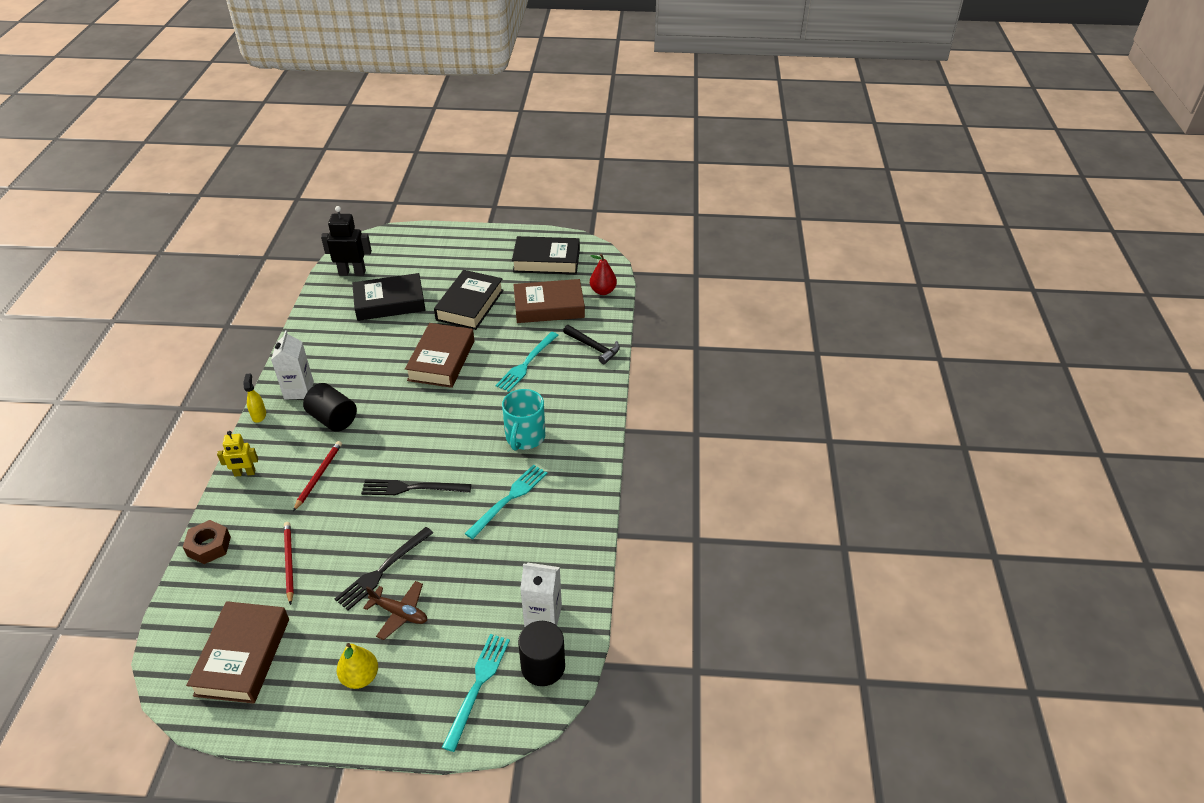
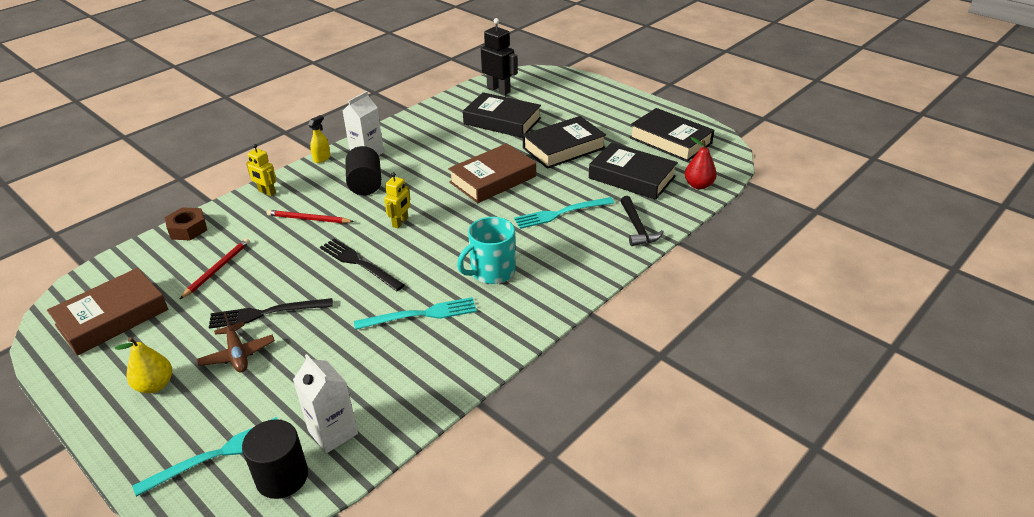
camera: 40 degrees right, 5 degrees down
red pencil [293,441,342,511] -> red pencil turned 135 degrees counterclockwise [267,210,354,223]
brown book [513,279,585,323] -> black book [589,143,678,200]
none -> yellow robot [384,172,410,228]

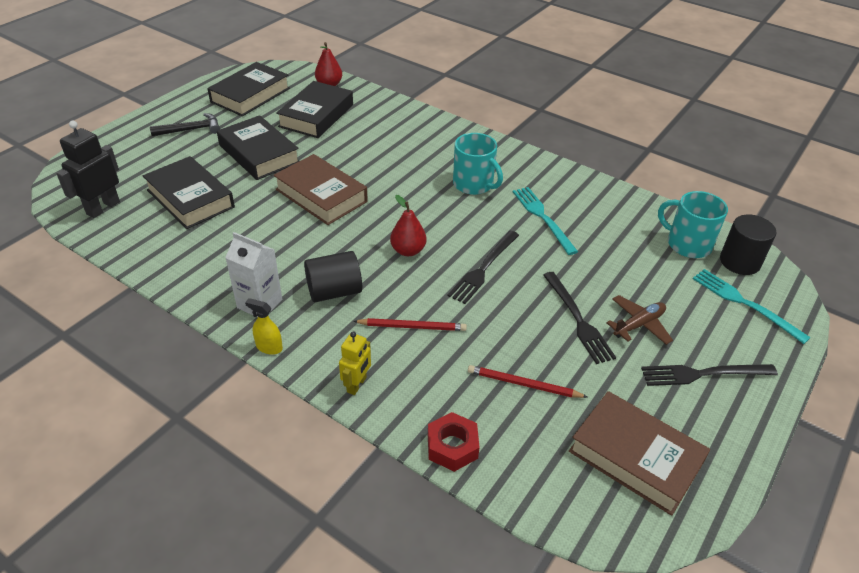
camera: 100 degrees left, 5 degrees up
yellow pear [115,337,172,393] -> black fork [641,364,778,386]
brown nut [165,207,207,241] -> red nut [428,412,480,472]
red pencil [267,210,354,223] -> red pencil turned 90 degrees counterclockwise [353,318,467,331]
white carton [293,354,358,453] -> turquoise mug [658,191,728,258]
yellow robot [384,172,410,228] -> red pear [390,195,426,256]
black book [463,92,541,138] -> black book turned 60 degrees counterclockwise [143,156,235,229]
turquoise fork [514,197,614,229] -> none
black hammer [621,196,664,246] -> black hammer moved to [150,113,220,136]

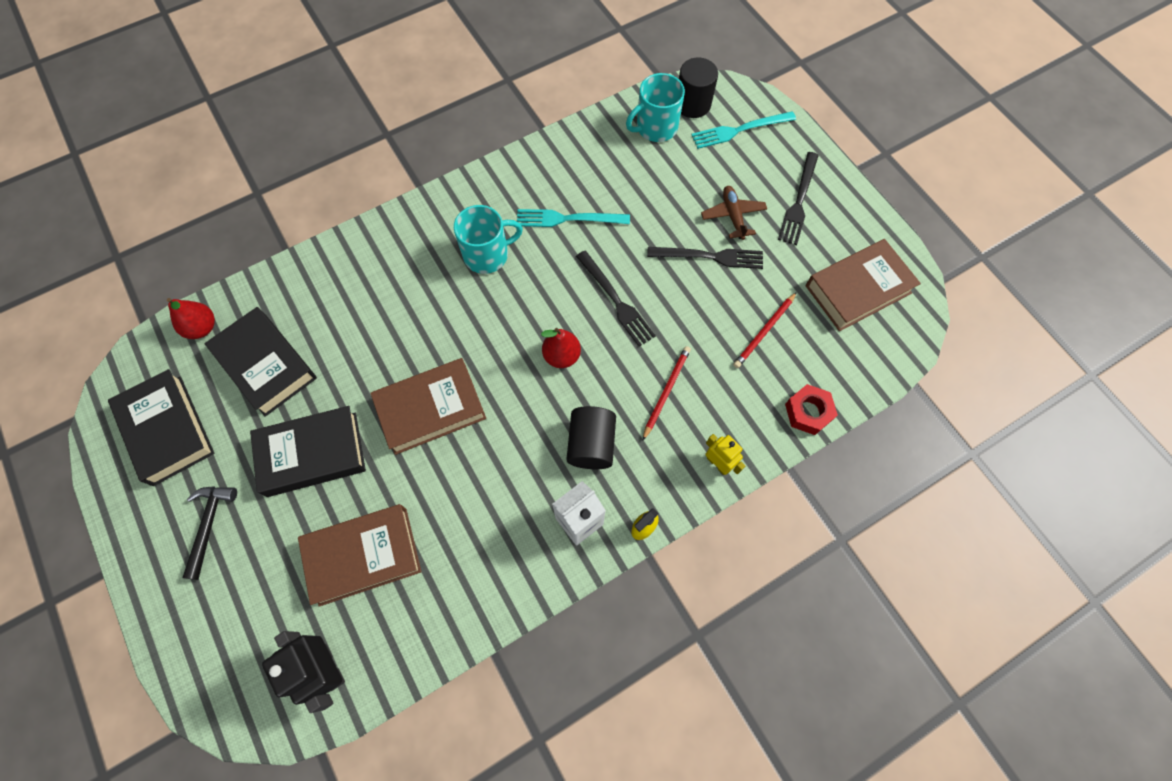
camera: 65 degrees left, 25 degrees up
black book [143,156,235,229] -> brown book [298,504,422,606]

